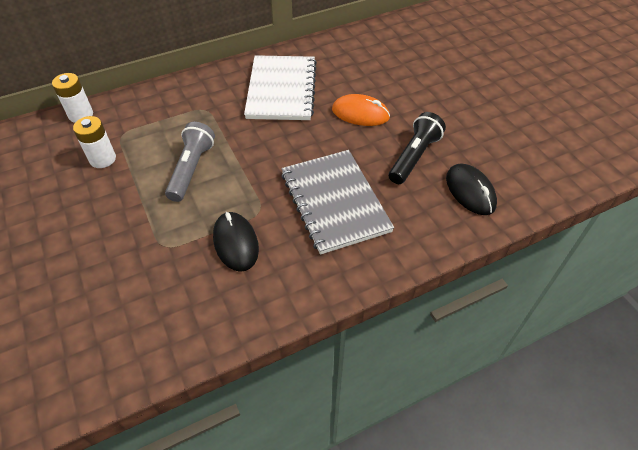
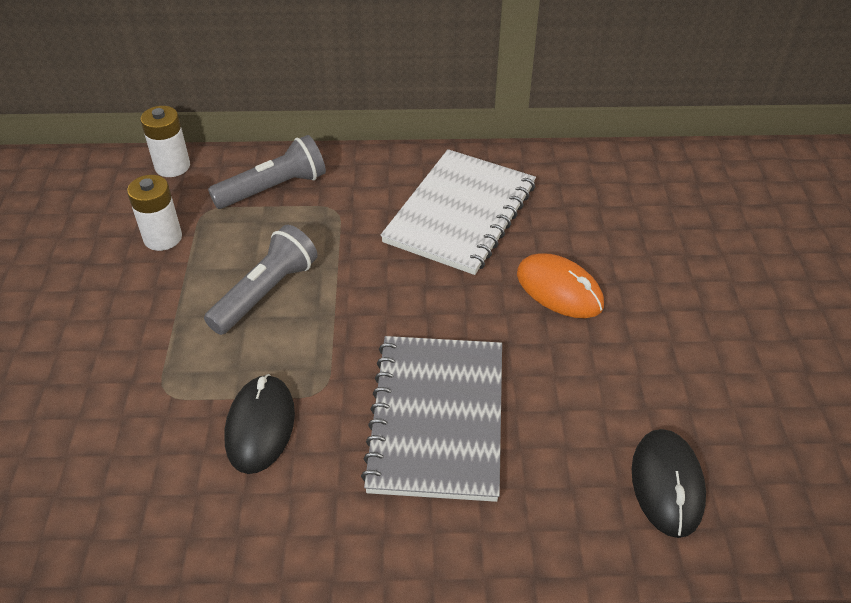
camera: 25 degrees right, 5 degrees down
black flashlight [389,112,446,184] -> none
none -> grey flashlight [208,135,326,209]

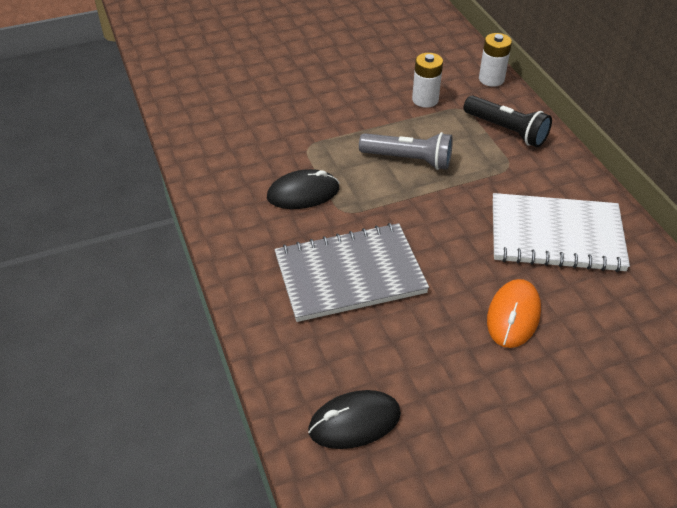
camera: 70 degrees right, 0 degrees up
grey flashlight [208,135,326,209] -> black flashlight [464,95,552,147]

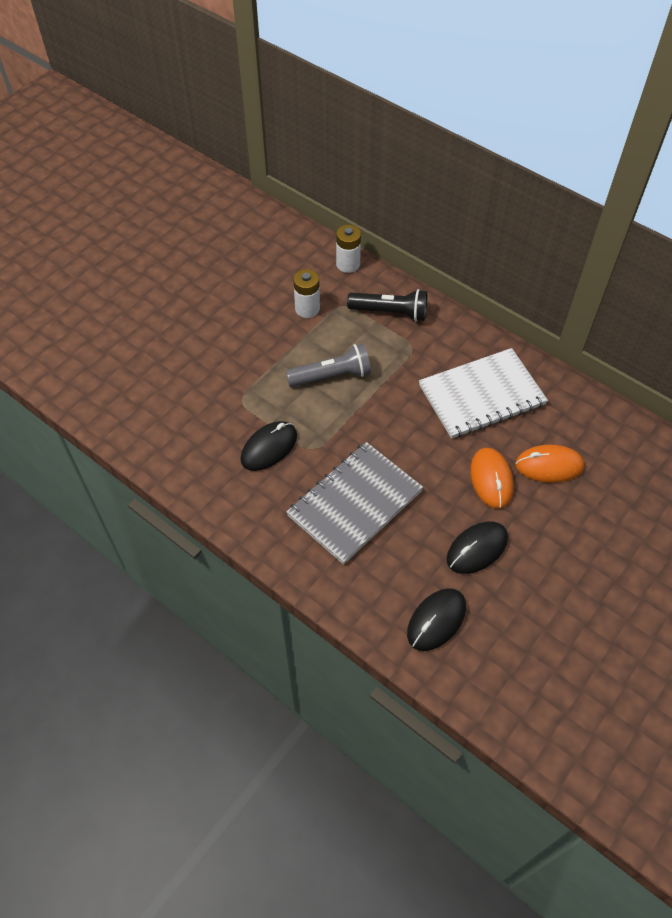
camera: 30 degrees left, 10 degrees up
none -> black mouse [447,522,508,574]
none -> orange mouse [515,445,584,483]

